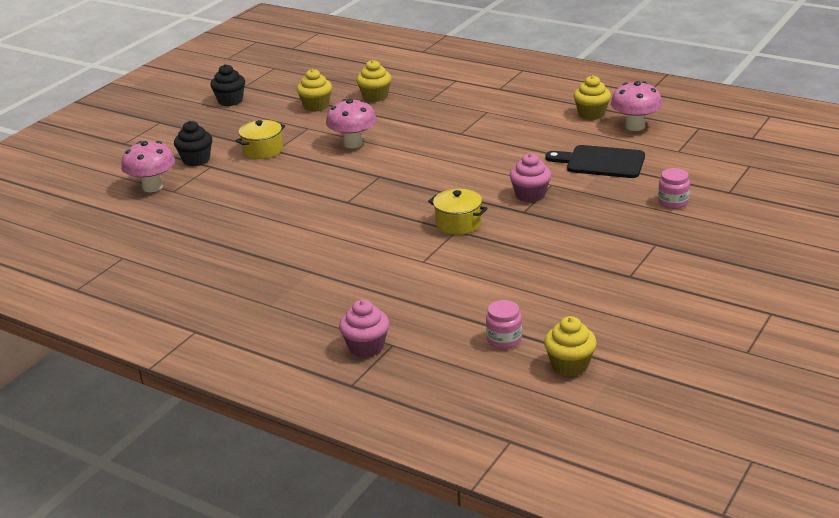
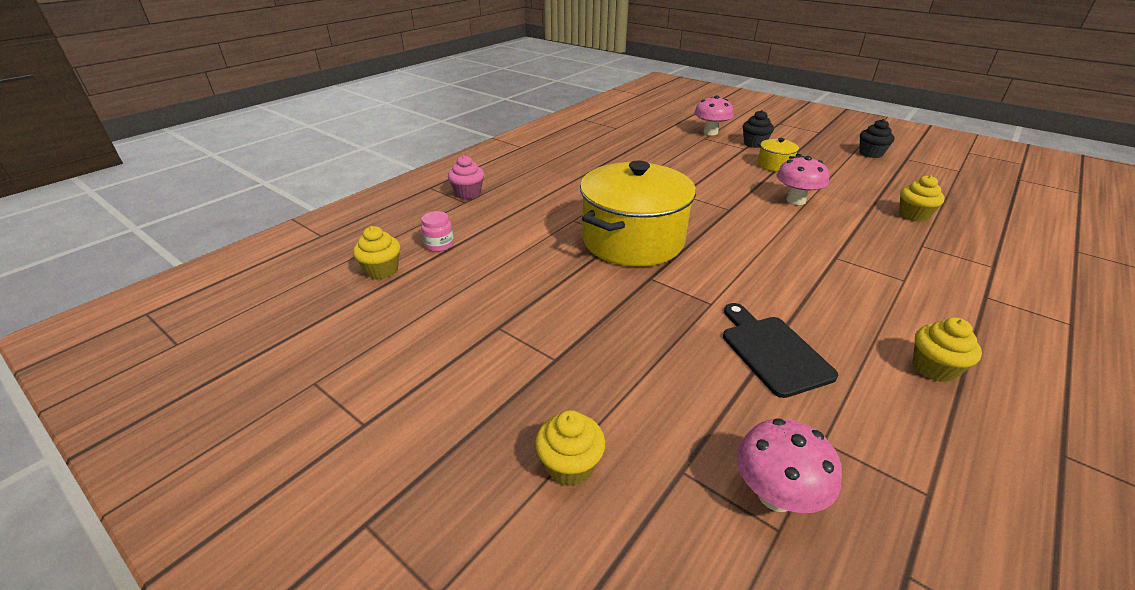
camera: 95 degrees right, 5 degrees up
yellow cupcake [297,69,332,112] -> yellow cupcake moved to [535,410,605,486]
yellow pot [428,189,488,235] -> yellow pot [580,161,696,267], size x2.33
pink cupcake [509,153,552,203] -> none
black cutting board [545,145,645,178] -> black cutting board turned 45 degrees counterclockwise [723,303,838,398]
pink mushroom [611,81,662,131] -> pink mushroom moved to [736,418,842,513]
pink jar [658,168,690,209] -> none

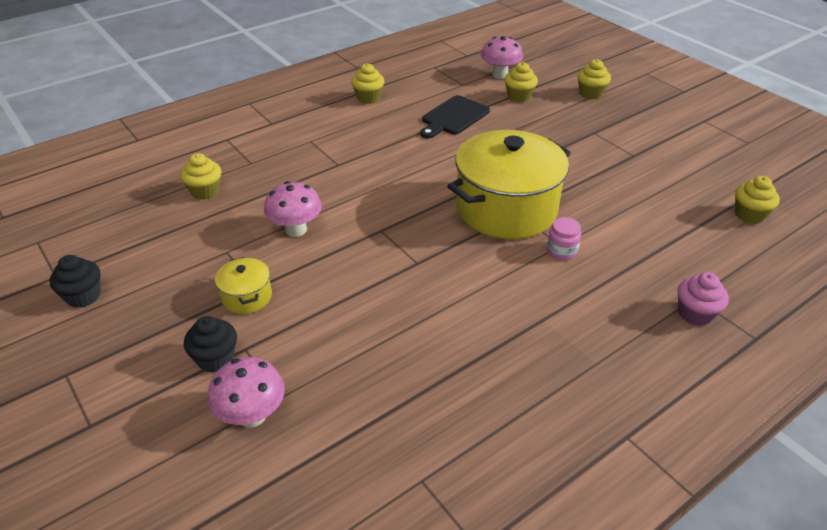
camera: 165 degrees left, 5 degrees up
pink jar [421,211,454,252] -> pink jar moved to [547,217,581,260]
black cutting board [723,303,838,398] -> black cutting board turned 45 degrees clockwise [420,95,490,139]
none -> yellow cupcake [504,62,538,103]

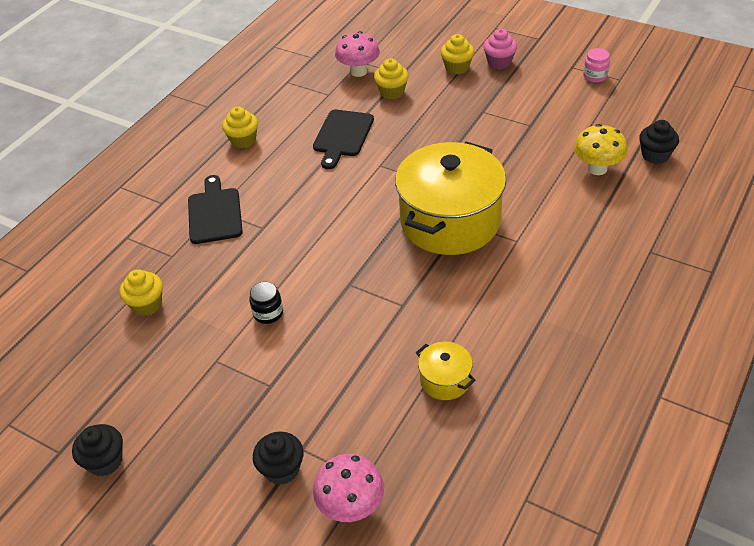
camera: 20 degrees left, 5 degrees up
yellow pot [215,257,272,314] -> yellow pot moved to [416,342,476,400]
pink mushroom [264,181,322,237] -> black jar [249,282,283,324]
pink jar [547,217,581,260] -> pink jar moved to [583,48,610,83]
pink cupcake [677,272,729,326] -> pink cupcake moved to [483,29,517,69]
yellow cupcake [735,176,780,224] -> black cupcake [639,120,679,164]
none -> black cutting board [188,175,243,244]
none -> yellow mushroom [574,124,627,175]

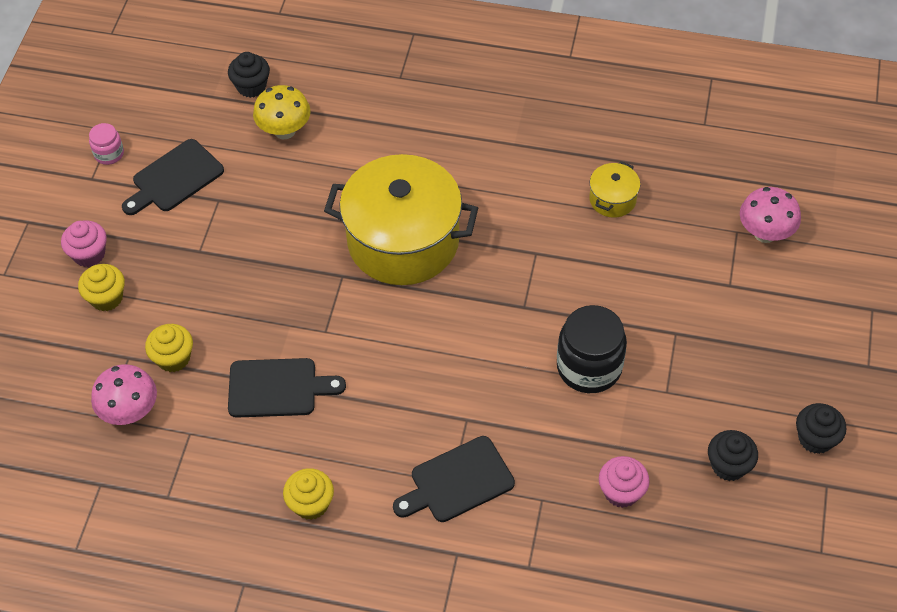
camera: 110 degrees left, 10 degrees up
yellow cupcake [119,269,163,316] -> pink cupcake [599,456,650,508]
black jar [249,282,283,324] -> black jar [557,305,627,393], size x1.97
black cupcake [253,432,304,485] -> black cupcake moved to [708,430,758,481]
none -> black cutting board [122,139,224,215]

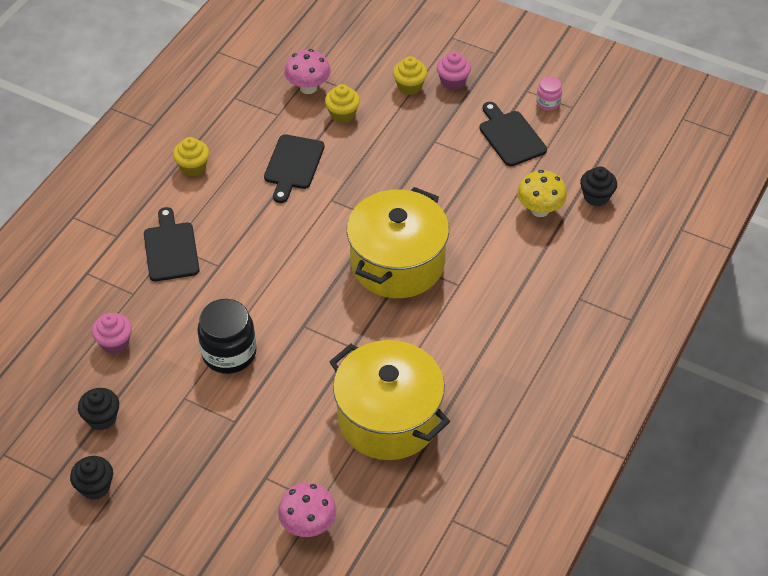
camera: 105 degrees right, 5 degrees down
yellow pot [589,161,640,218] -> yellow pot [330,340,450,460], size x2.33

